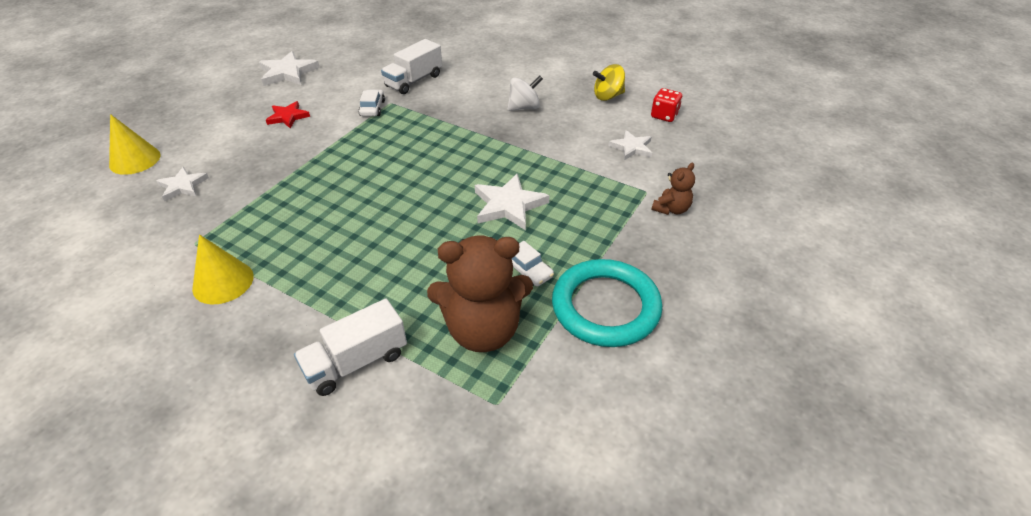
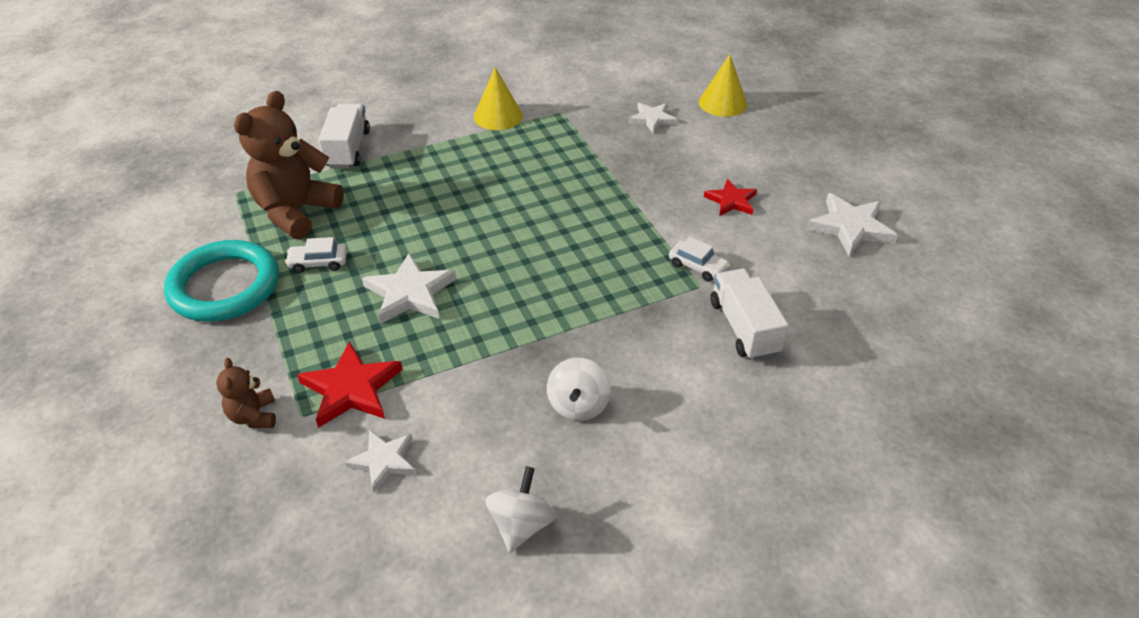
camera: 125 degrees right, 0 degrees up
yellow spinning top [593,64,625,101] -> white spinning top [485,466,556,553]
red dice [651,88,682,122] -> none
none -> red star [297,341,403,428]

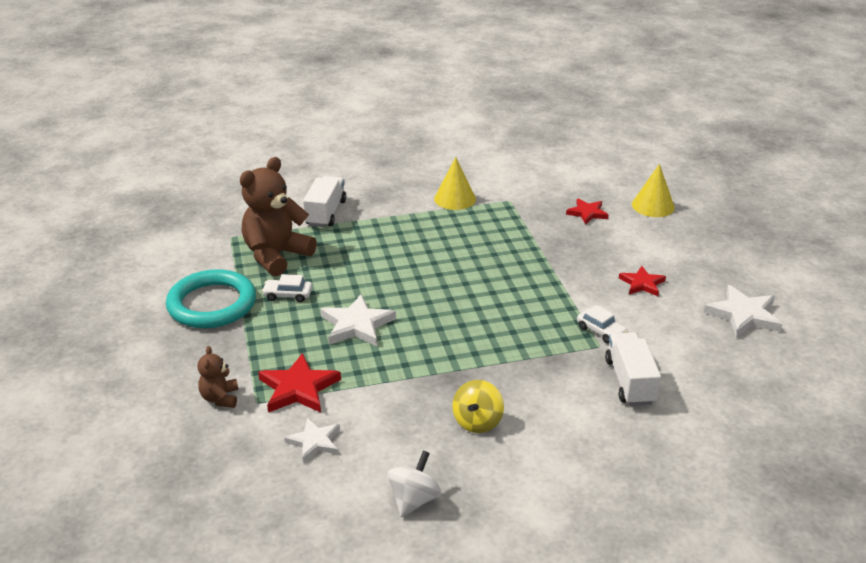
camera: 10 degrees right, 10 degrees down
white spinning top [547,358,611,421] -> yellow spinning top [452,380,504,433]
white star [629,103,677,133] -> red star [566,199,609,225]

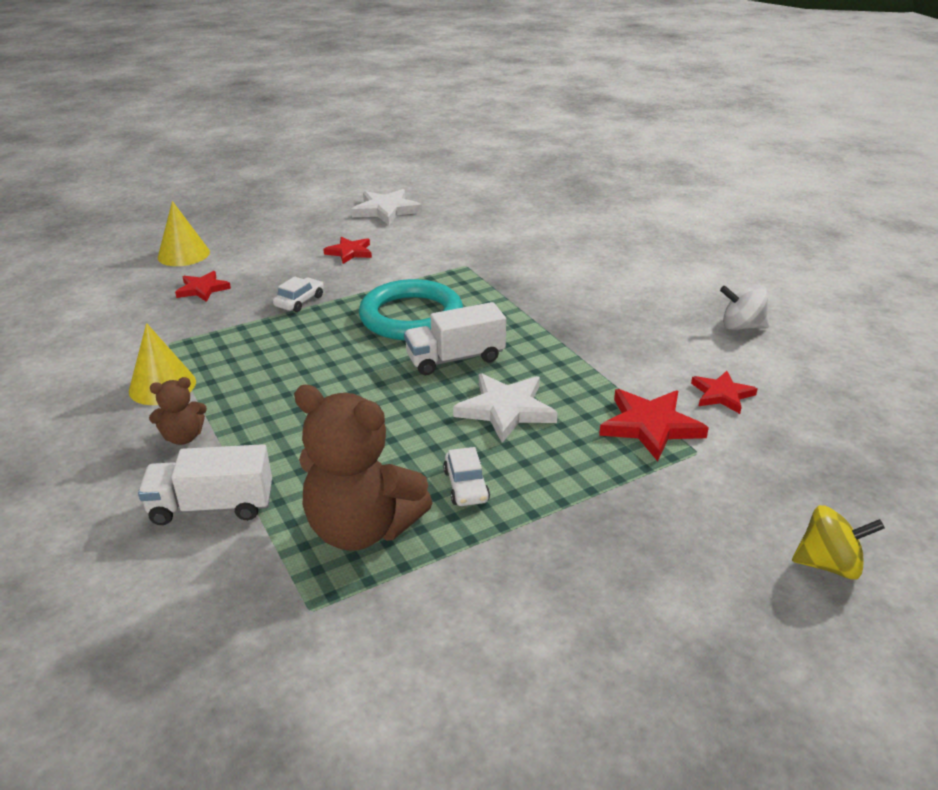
camera: 105 degrees left, 0 degrees up
turquoise ring [166,269,256,328] -> turquoise ring moved to [359,279,463,340]
brown teddy bear [198,346,238,408] -> brown teddy bear moved to [149,377,207,445]
white star [284,417,340,463] -> red star [691,371,758,414]
yellow spinning top [452,380,504,433] -> yellow spinning top moved to [792,505,885,580]
white car [577,305,628,344] -> white car moved to [273,276,324,312]
white truck [605,332,661,406] -> white truck moved to [404,302,506,375]

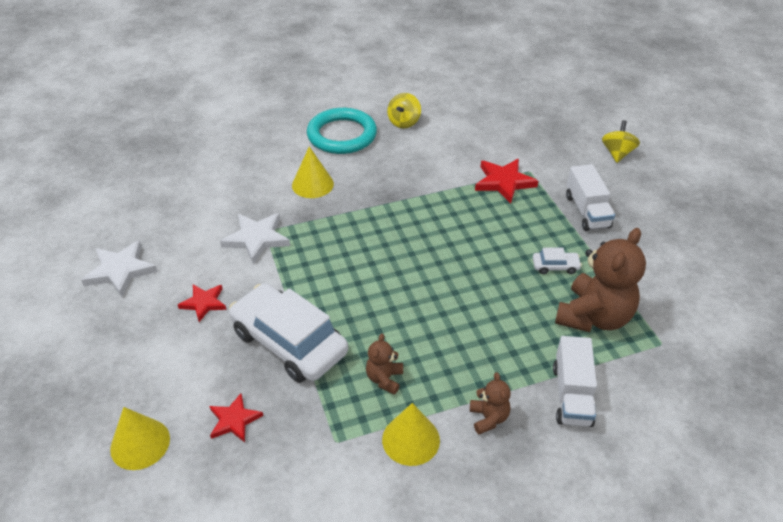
camera: 80 degrees left, 10 degrees up
white car [273,276,324,312] -> white car [229,283,348,383], size x2.44
turquoise ring [359,279,463,340] -> turquoise ring moved to [307,108,377,154]
white truck [404,302,506,375] -> white truck moved to [566,164,615,231]
white star [453,373,558,443] -> white star moved to [220,213,290,264]
red star [691,371,758,414] -> none
white spinning top [720,285,769,330] -> yellow spinning top [387,93,421,128]
none -> yellow cone [292,147,334,198]
none -> brown teddy bear [366,333,403,395]

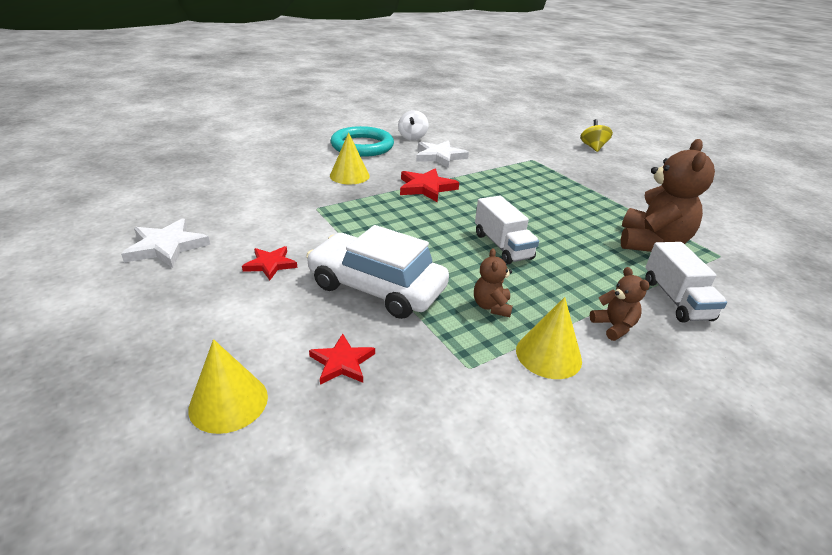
camera: 15 degrees left, 10 degrees down
white star [220,213,290,264] -> white star moved to [416,140,469,168]
yellow spinning top [387,93,421,128] -> white spinning top [398,110,428,140]
red star [475,159,538,204] -> red star moved to [400,168,459,202]
white car [533,248,582,274] -> none
white truck [566,164,615,231] -> white truck moved to [475,196,539,264]

